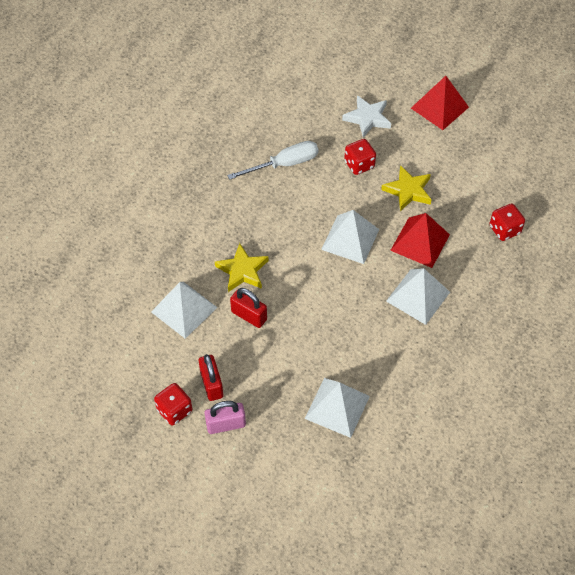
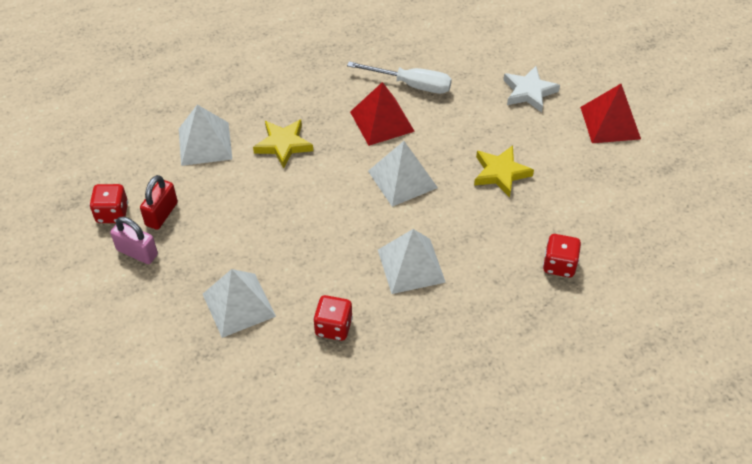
camera: 40 degrees right, 5 degrees down
red padlock [230,288,267,328] -> none
red dice [344,139,376,175] -> red dice moved to [313,295,353,341]
red pyramid [390,213,450,268] -> red pyramid moved to [350,82,415,146]

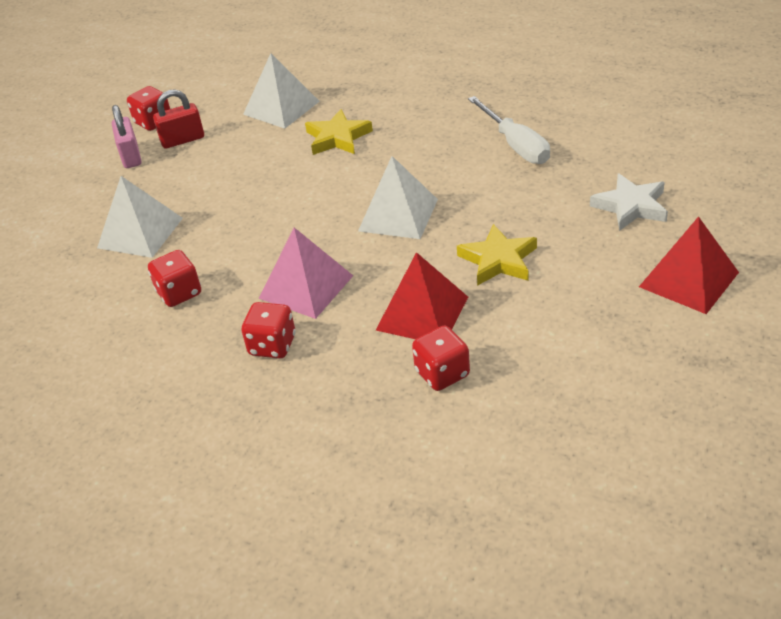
camera: 50 degrees right, 10 degrees down
red pyramid [350,82,415,146] -> red pyramid moved to [376,252,468,339]
white pyramid [378,229,446,294] -> pink pyramid [258,227,353,319]
none -> red dice [241,302,296,358]

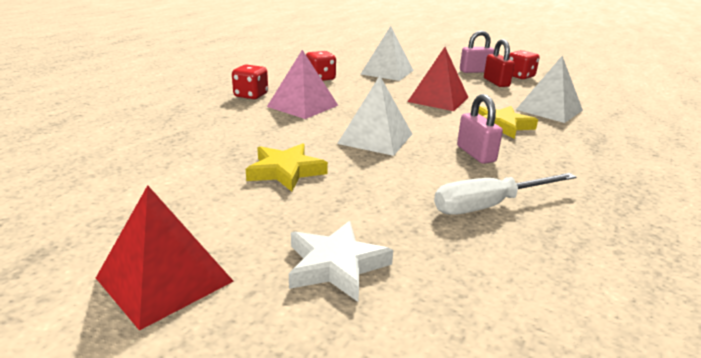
camera: 90 degrees right, 15 degrees down
red pyramid [376,252,468,339] -> red pyramid moved to [407,47,469,111]
red dice [412,326,470,391] -> none
none -> pink padlock [457,94,503,164]

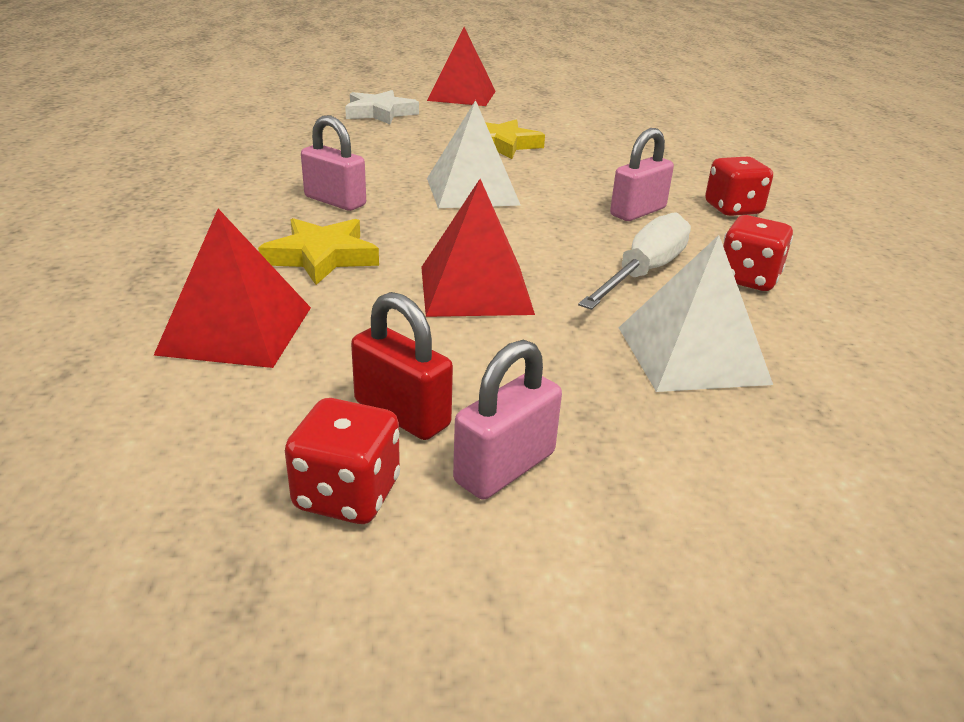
camera: 145 degrees right, 5 degrees up
pink pyramid [267,50,338,119] -> pink padlock [610,128,674,221]
white screwdriver [434,173,576,215] -> white screwdriver moved to [578,212,691,310]
white pyramid [516,56,583,123] -> red pyramid [154,209,311,368]

